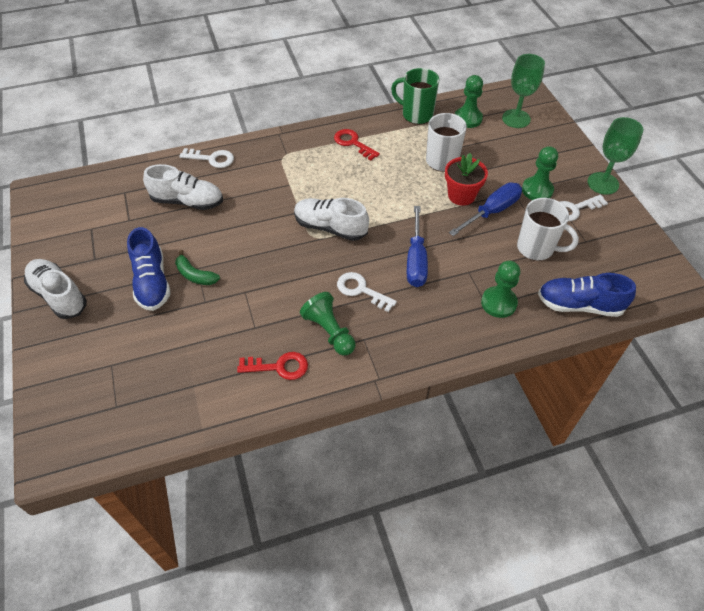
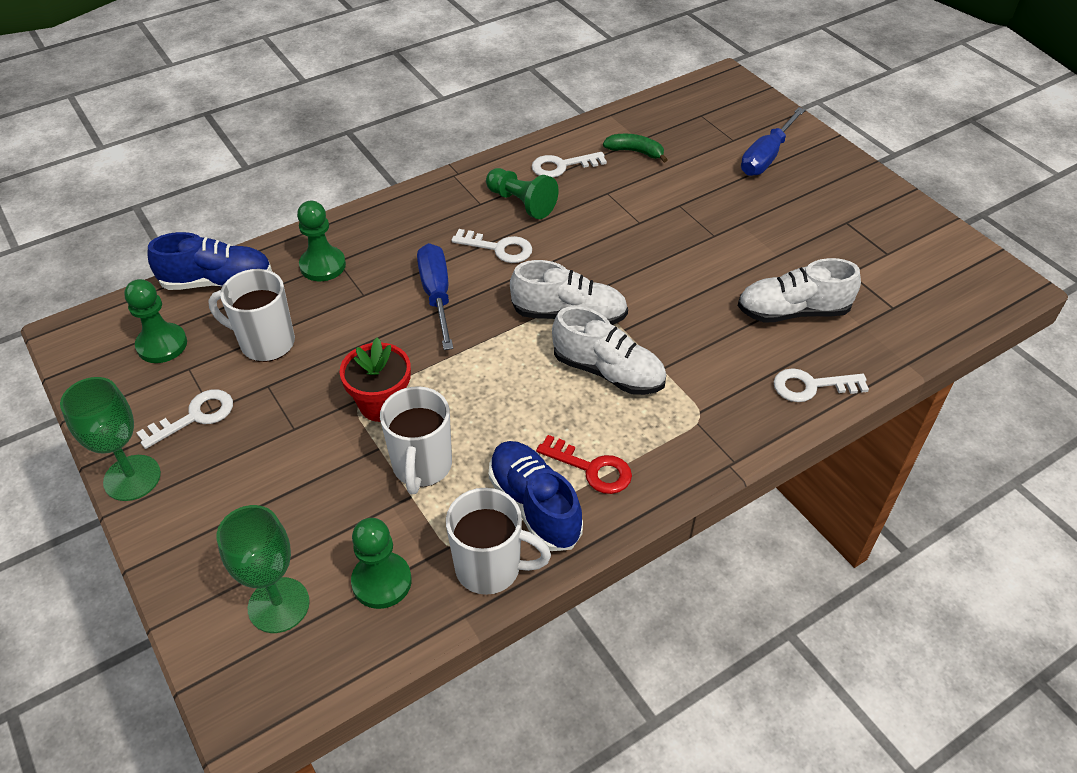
camera: 165 degrees right, 5 degrees down
white shoe [24,259,87,319] -> white shoe moved to [552,306,666,395]
blue shoe [127,227,171,311] -> blue shoe moved to [489,441,583,551]
green banana [175,250,220,285] -> green banana moved to [603,134,668,163]
red key [237,352,308,380] -> white key [532,152,607,178]
green mug [391,68,440,124] -> white mug [446,488,551,595]
blue screwdriver [449,182,522,236] -> blue screwdriver moved to [741,107,806,176]
green pawn [522,146,558,200] -> green pawn moved to [124,279,187,363]

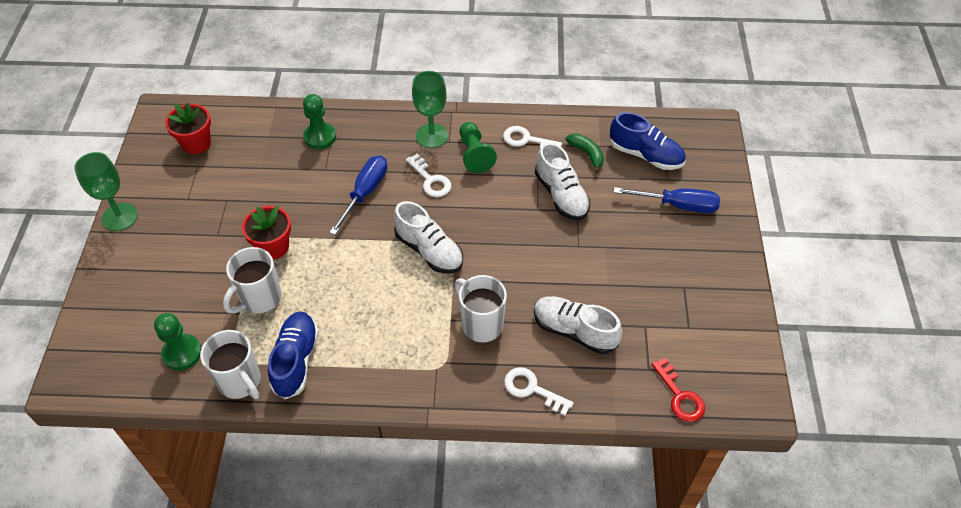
camera: 35 degrees right, 5 degrees up
green pawn [124,279,187,363] -> red flower pot [165,102,211,154]
white key [136,389,233,449] -> none
blue shoe [147,232,272,290] -> blue shoe moved to [610,112,686,170]
white mug [208,269,295,362] -> white mug moved to [454,275,507,342]
green goblet [217,505,310,633] -> green goblet moved to [412,71,448,148]
red key [536,435,632,494] -> red key moved to [651,358,705,422]
white shoe [552,306,666,395] -> white shoe moved to [535,142,590,220]
blue screwdriver [741,107,806,176] -> blue screwdriver turned 150 degrees counterclockwise [614,187,720,213]

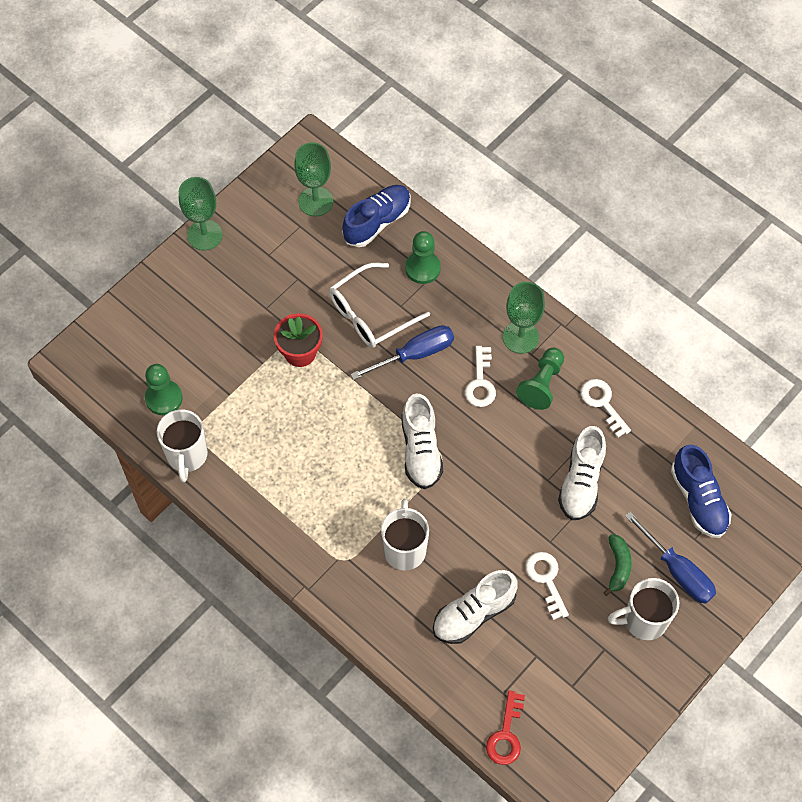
camera: 40 degrees right, 10 degrees up
red flower pot [165,102,211,154] -> green goblet [294,142,333,217]
white mug [223,247,281,314] -> white mug moved to [608,578,679,640]
blue shoe [268,312,319,399] -> blue shoe moved to [342,185,411,247]
white key [504,367,574,416] -> white key moved to [525,552,569,620]
white shoe [534,296,623,354] -> white shoe turned 105 degrees counterclockwise [433,570,518,644]
green banana [566,133,604,173] -> green banana moved to [603,534,632,596]
none -> white glasses [329,263,430,348]

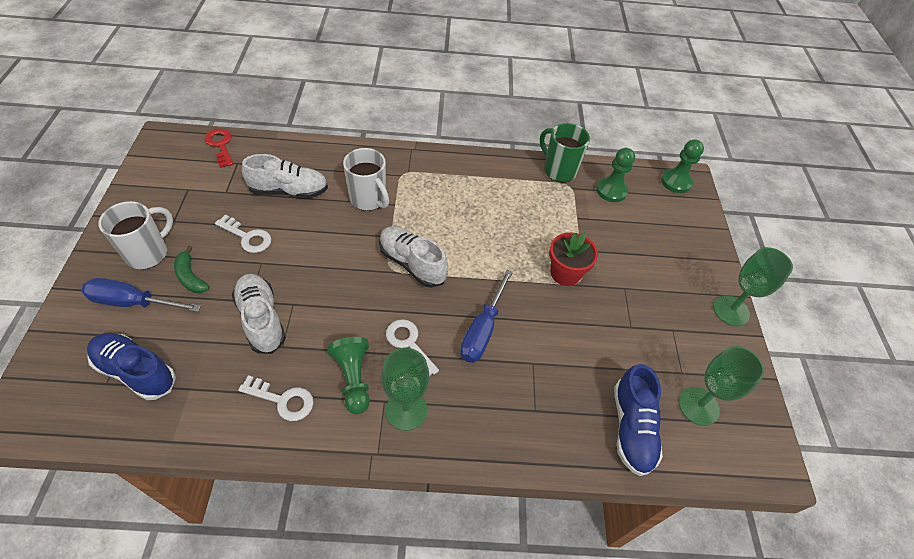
camera: 135 degrees right, 10 degrees down
white mug [157,409,208,482] -> green mug [540,123,590,182]
white glasses [329,263,430,348] -> none
green pawn [405,231,441,284] -> green pawn moved to [661,140,704,193]
white shoe [433,570,518,644] -> white shoe turned 75 degrees clockwise [242,154,328,198]

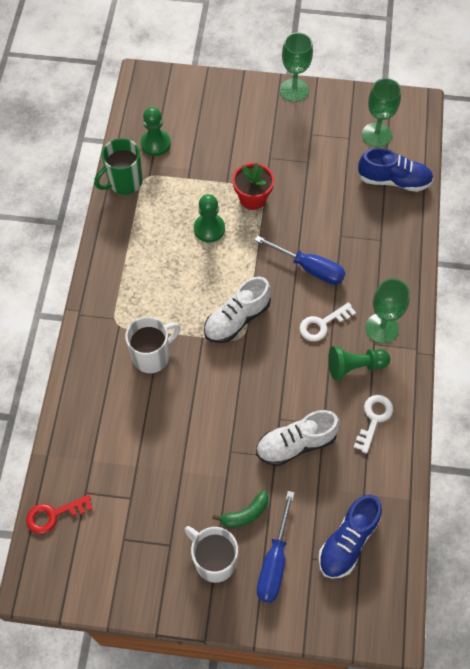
camera: 80 degrees left, 10 degrees up
white key [215,214,271,253] -> none
white shoe [242,154,328,198] -> none
green pawn [661,140,704,193] -> green pawn moved to [194,194,225,242]

